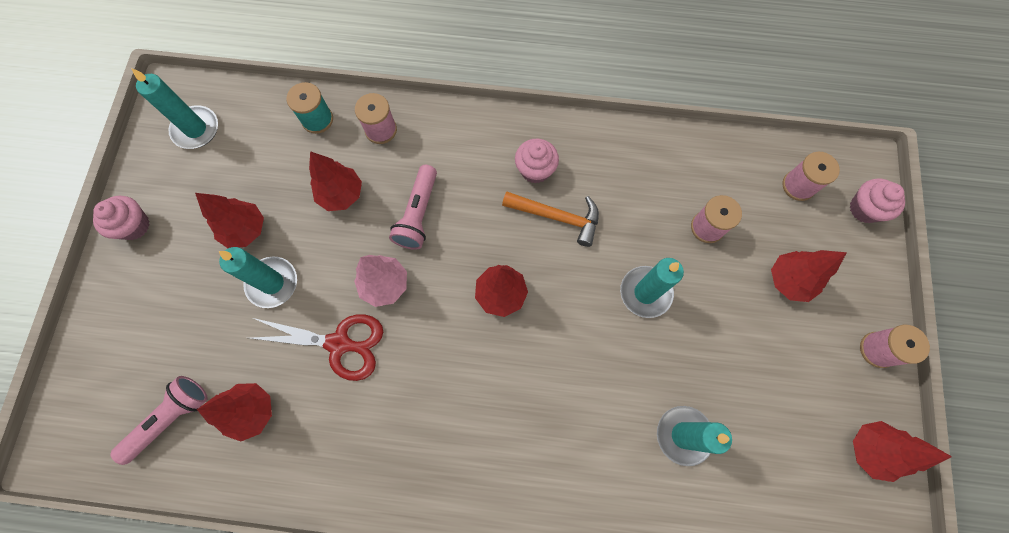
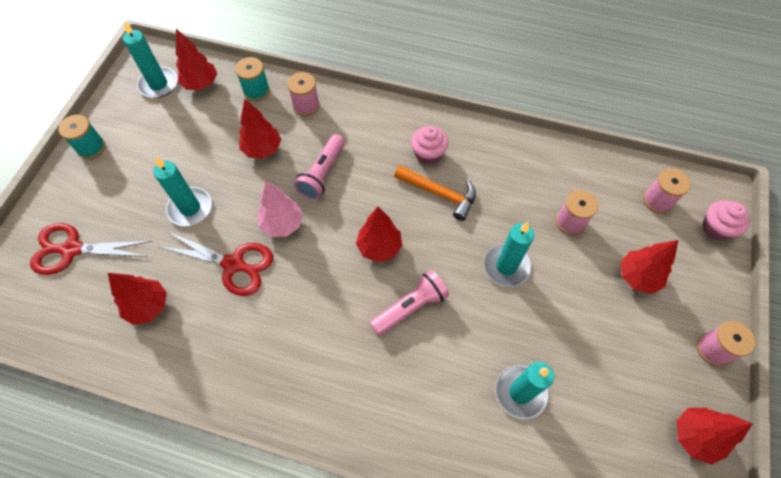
camera: 10 degrees right, 10 degrees down
pink cupcake [93,196,149,240] -> turquoise spool [58,115,106,159]
pink flashlight [110,376,207,465] -> pink flashlight moved to [369,270,449,336]
red tree [195,193,264,248] -> red tree moved to [176,29,217,90]
none -> red scissors [30,223,152,275]

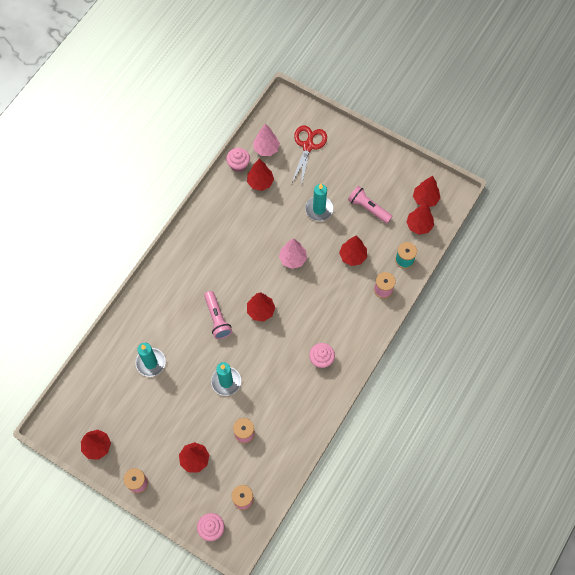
camera: 105 degrees right, 5 degrees up
turquoise spool [58,115,106,159] -> none
turquoise candle [123,21,178,98] -> red tree [413,176,440,207]
red scissors [160,232,273,296] -> none
pink flashlight [294,134,345,200] -> pink flashlight moved to [348,186,393,224]
orange hammer [394,165,476,221] -> none
none -> pink cupcake [226,148,250,172]
none -> pink tree [253,123,280,156]

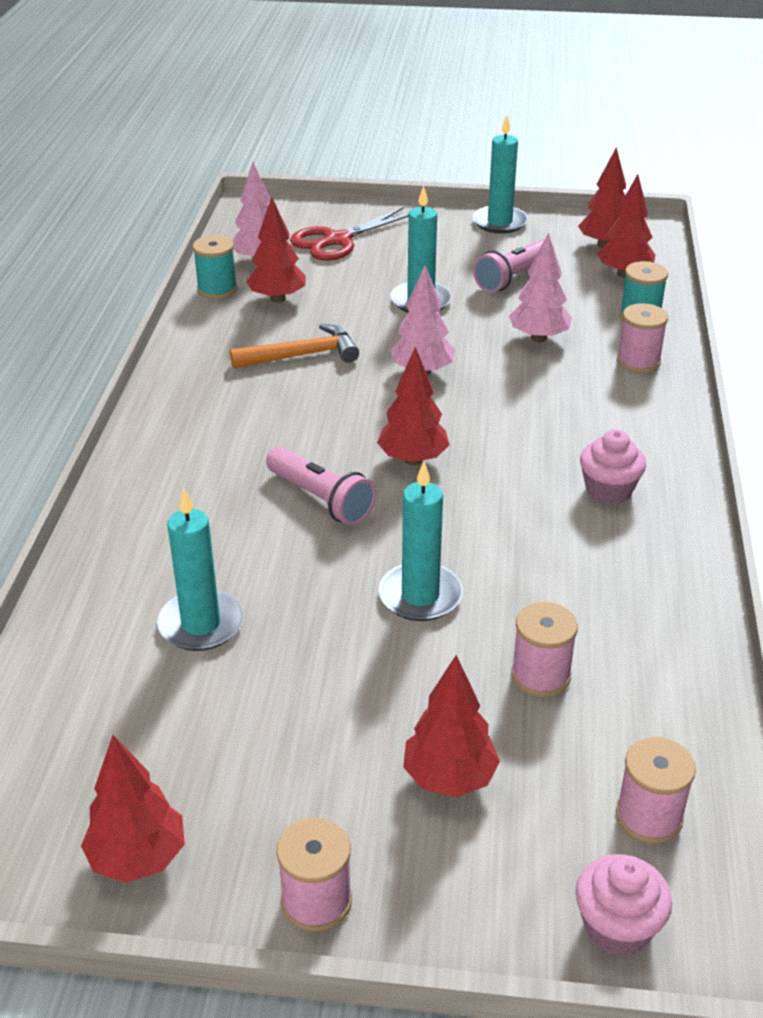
camera: 25 degrees left, 30 degrees down
pink cupcake [226,148,250,172] -> turquoise spool [193,235,237,299]
red scissors [291,125,327,186] -> red scissors turned 120 degrees counterclockwise [290,207,409,261]
red tree [339,235,367,266] -> pink tree [509,232,572,342]
pink flashlight [348,186,393,224] -> pink flashlight turned 60 degrees counterclockwise [473,239,554,293]
none -> orange hammer [230,323,359,369]
none -> turquoise candle [473,115,528,234]

